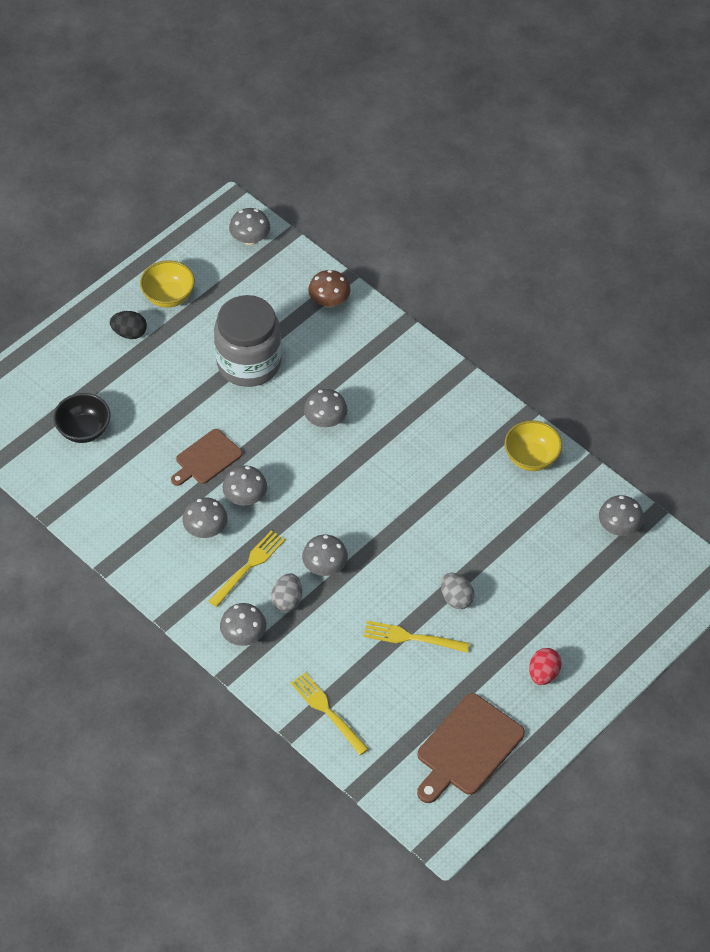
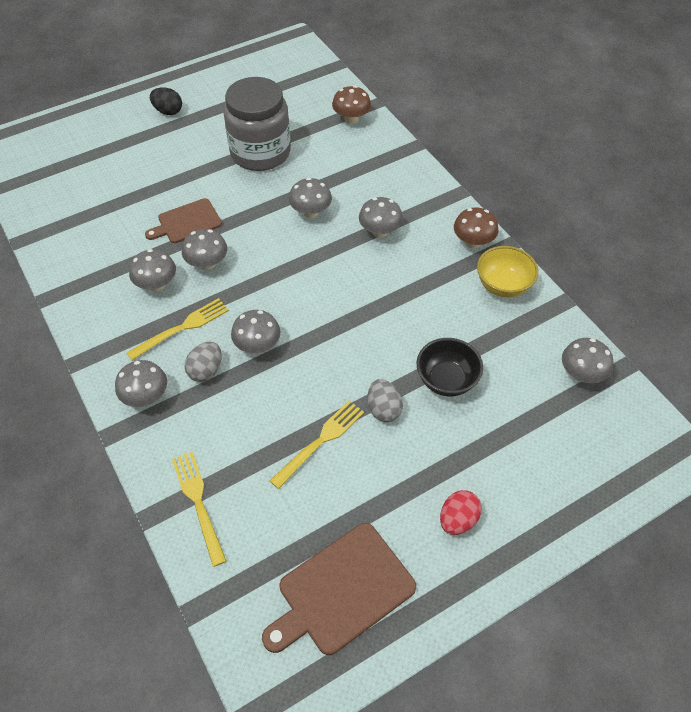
camera: 15 degrees right, 0 degrees up
black bowl [53,393,110,443] -> black bowl moved to [416,338,483,396]
yellow bowl [140,260,195,308] -> none
grey mushroom [229,208,270,245] -> grey mushroom moved to [359,197,403,238]
yellow fork [363,621,470,653] -> yellow fork turned 105 degrees clockwise [270,400,364,489]
none -> brown mushroom [454,207,498,248]

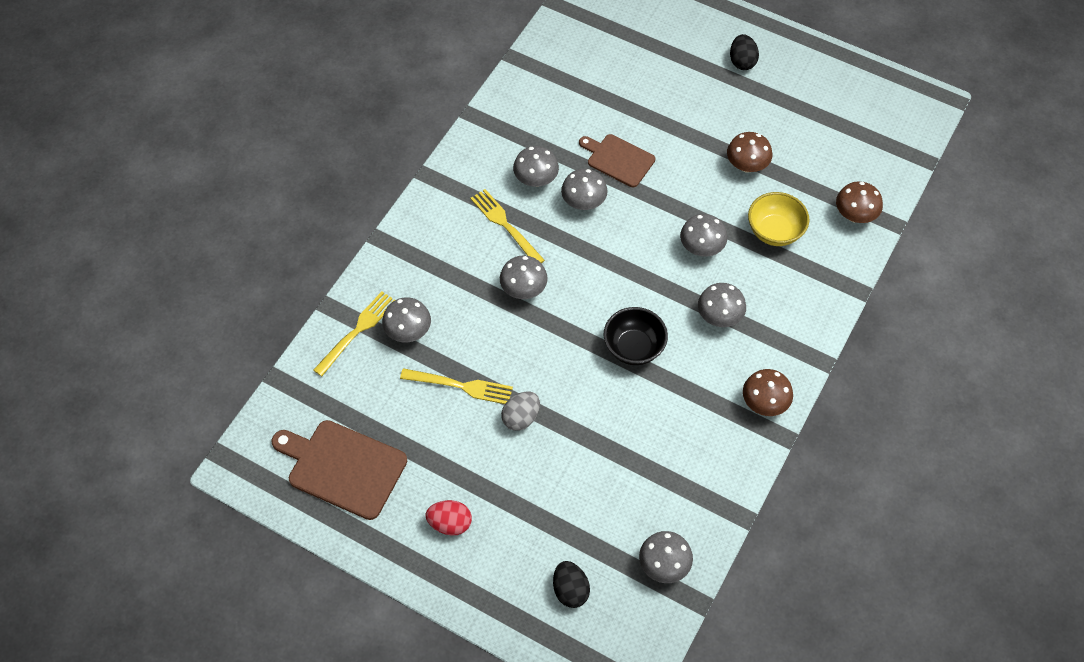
camera: 60 degrees right, 5 degrees up
grey mushroom [115,360,167,407] -> grey mushroom moved to [382,297,431,342]
yellow fork [127,298,229,360] -> yellow fork turned 150 degrees counterclockwise [471,189,545,263]
grey egg [185,342,222,382] -> none
grey jar [224,77,291,171] -> brown mushroom [727,132,772,173]
black bowl [416,338,483,396] -> black bowl moved to [604,307,668,365]
yellow bowl [477,246,538,297] -> yellow bowl moved to [748,192,810,246]
none -> black egg [553,561,590,608]

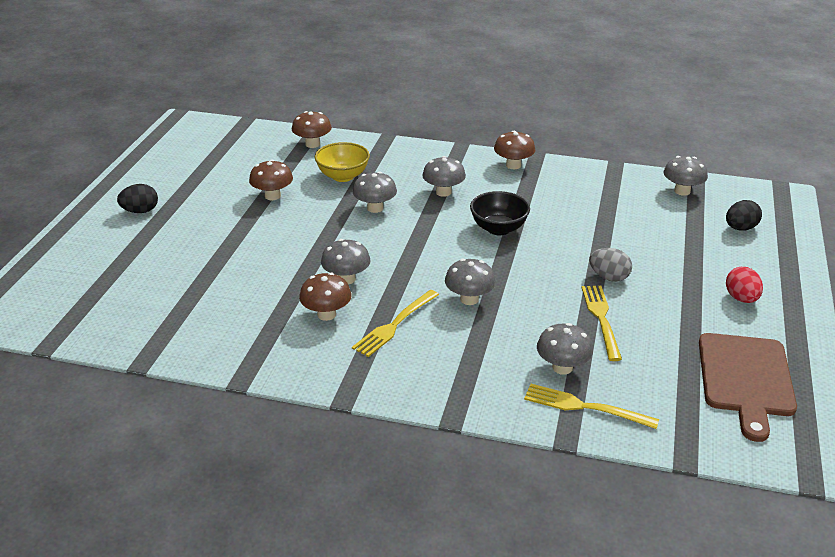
camera: 105 degrees left, 25 degrees down
grey mushroom [513,146,559,187] -> brown mushroom [299,273,352,321]
brown cutting board [579,134,655,187] -> none

